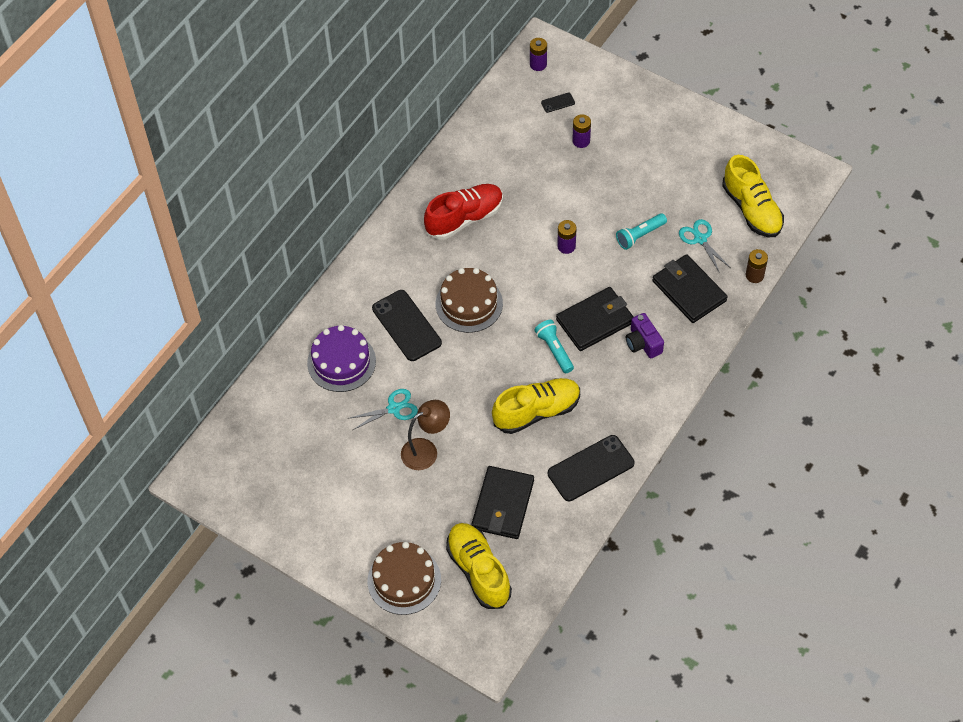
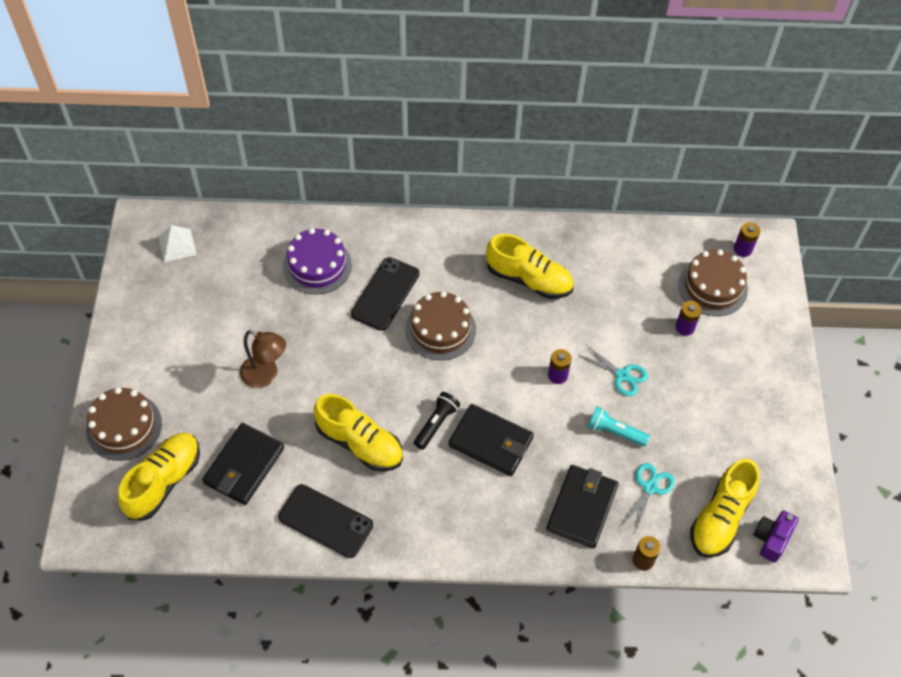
camera: 55 degrees right, 0 degrees up
turquoise scissors [347,389,418,430] -> turquoise scissors moved to [579,345,648,396]
red shoe [424,184,503,240] -> yellow shoe [486,234,574,299]
black wallet [471,466,534,539] -> black wallet turned 45 degrees counterclockwise [202,423,284,505]
turquoise flashlight [535,320,574,373] -> black flashlight [414,392,460,450]
black phone [541,93,575,113] -> brown cake [679,249,748,316]
purple camera [626,313,664,359] -> purple camera moved to [753,510,798,563]
none -> white pyramid [158,225,197,262]

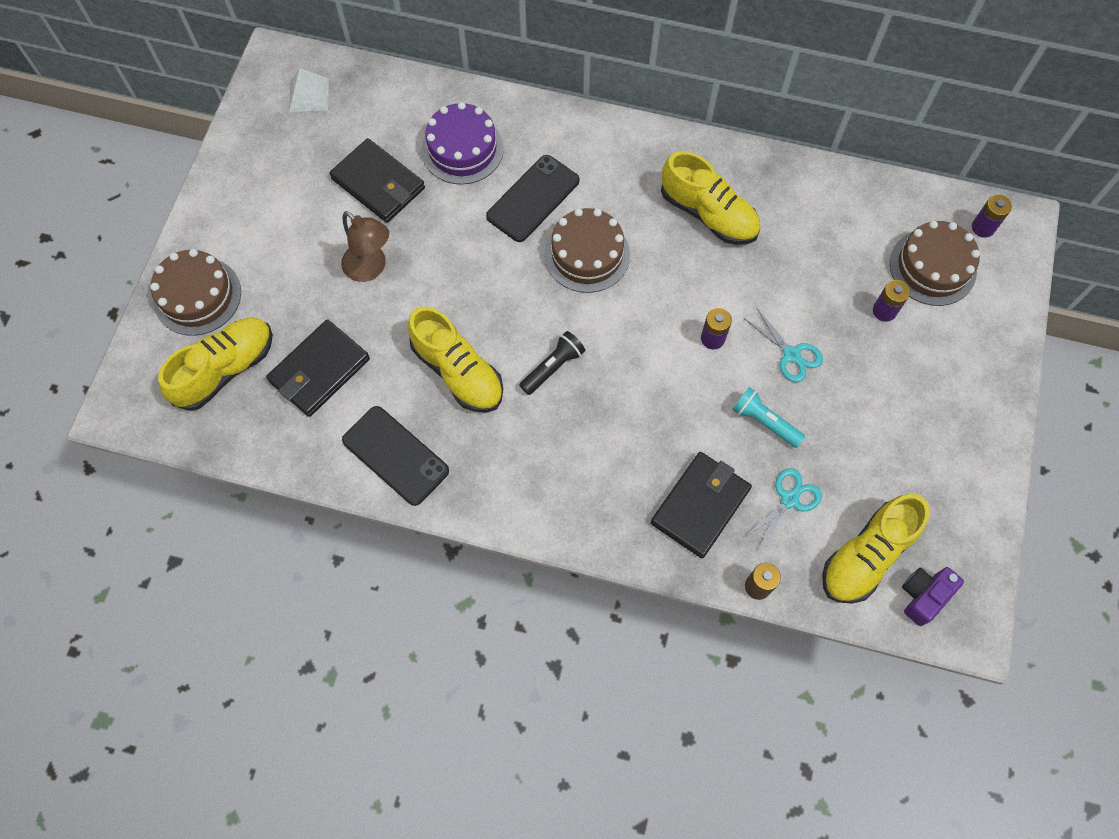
camera: 15 degrees right, 10 degrees up
black wallet [449,404,534,476] -> black wallet moved to [329,138,425,223]

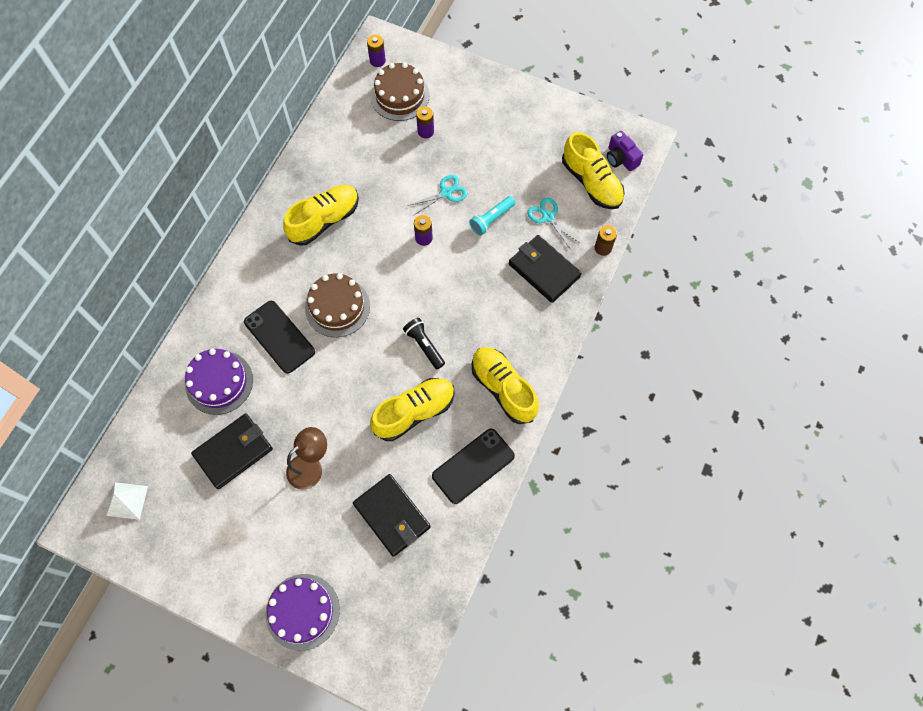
camera: 80 degrees left, 0 degrees up
brown cake [150,249,241,336] -> purple cake [266,574,340,651]
yellow shoe [158,317,273,411] -> yellow shoe moved to [472,347,539,424]

